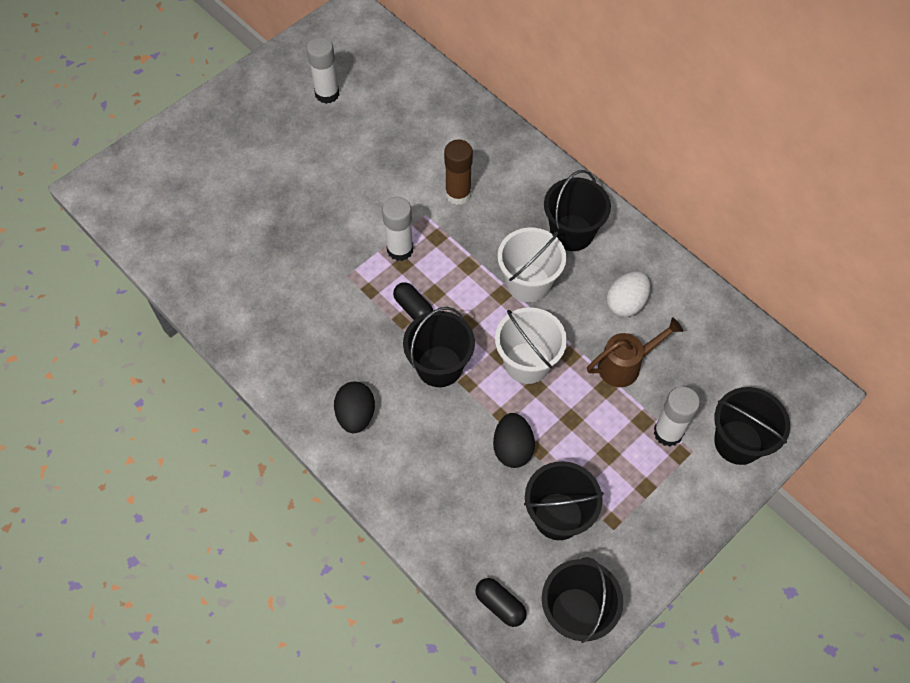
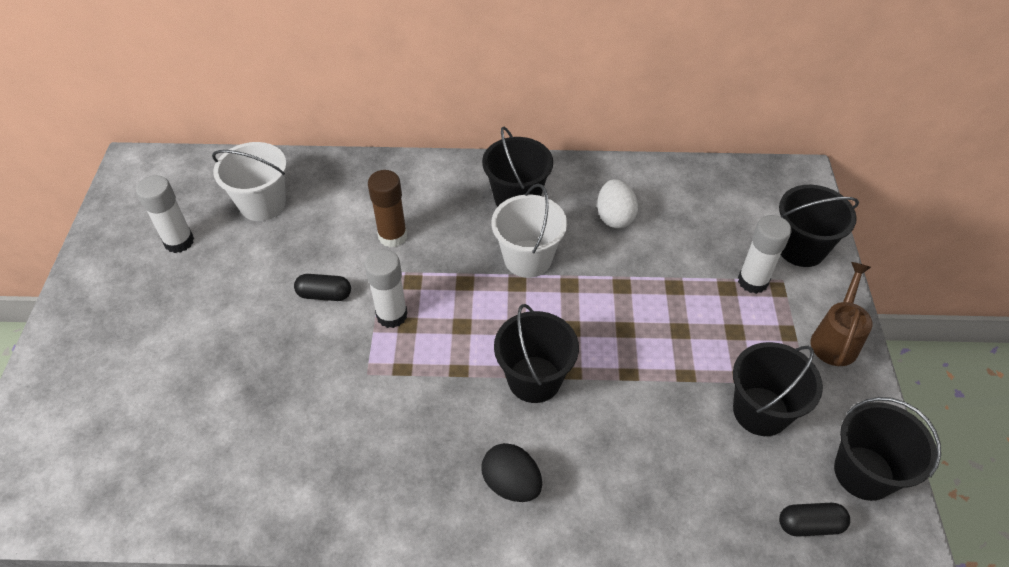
camera: 45 degrees left, 10 degrees down
black capsule [393,282,433,320] -> black capsule moved to [294,274,351,301]
black egg [493,413,535,468] -> none
white bucket [495,307,567,384] -> white bucket moved to [212,142,287,221]
brown watering can [587,318,683,387] -> brown watering can moved to [811,262,873,366]

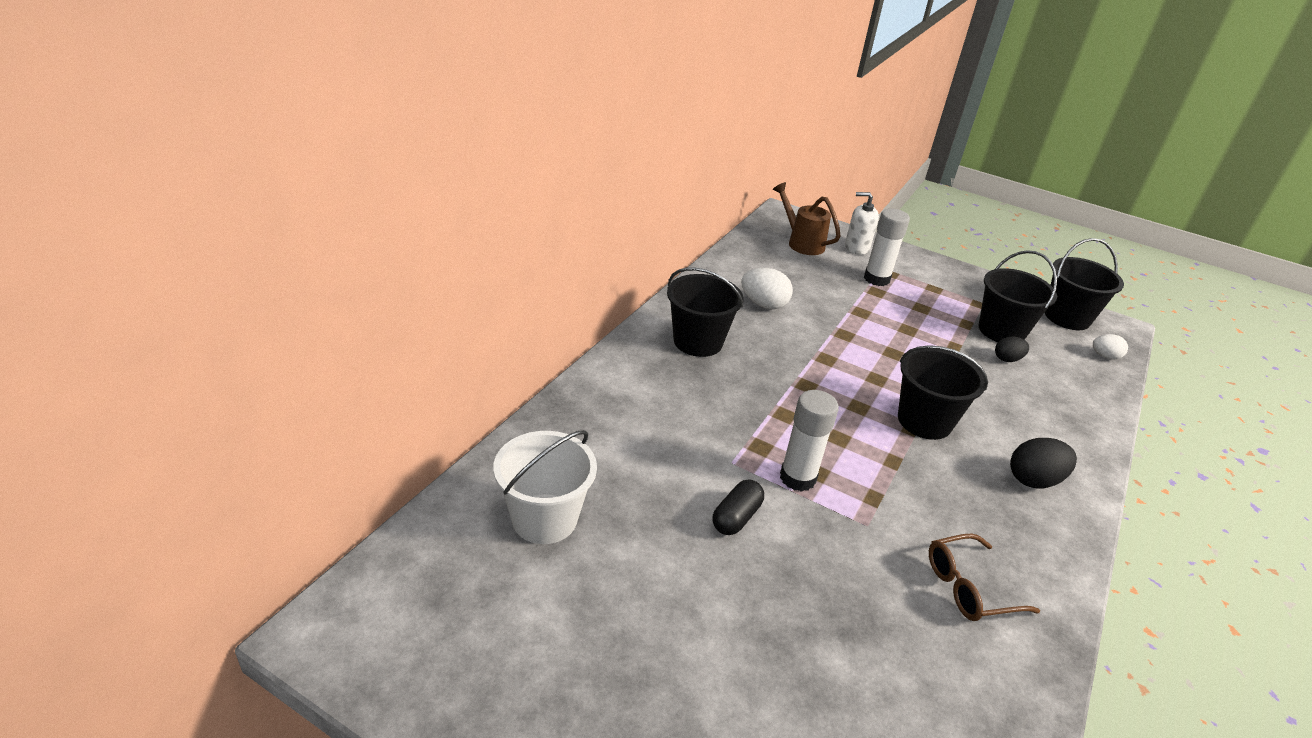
camera: 65 degrees left, 15 degrees down
white glue stick [136,175,194,253] -> none
brown glue stick [368,170,407,247] -> none
white bucket [491,184,567,278] -> none
black bucket [779,185,859,267] -> white soap dispenser [845,192,879,255]
black capsule [779,503,850,537] -> white egg [1093,334,1128,359]
brown watering can [811,262,873,366] -> brown watering can moved to [772,182,841,255]
none -> brown glasses [929,533,1040,621]
none -> black egg [995,337,1029,362]

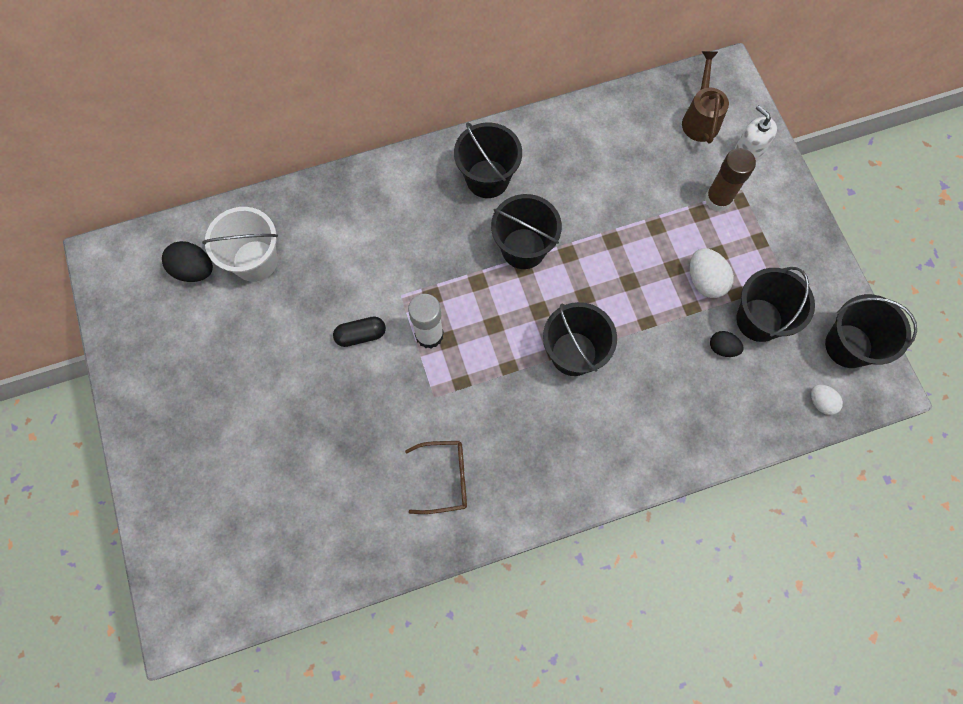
camera: 45 degrees right, 35 degrees up
white egg [741,268,793,309] -> white egg moved to [690,248,734,298]
white glue stick [864,208,910,286] -> brown glue stick [705,148,756,212]
brown glasses [929,533,1040,621] -> brown glasses turned 150 degrees clockwise [405,441,467,514]
black egg [1010,438,1077,488] -> black egg moved to [162,241,213,282]
none -> black bucket [491,194,562,269]

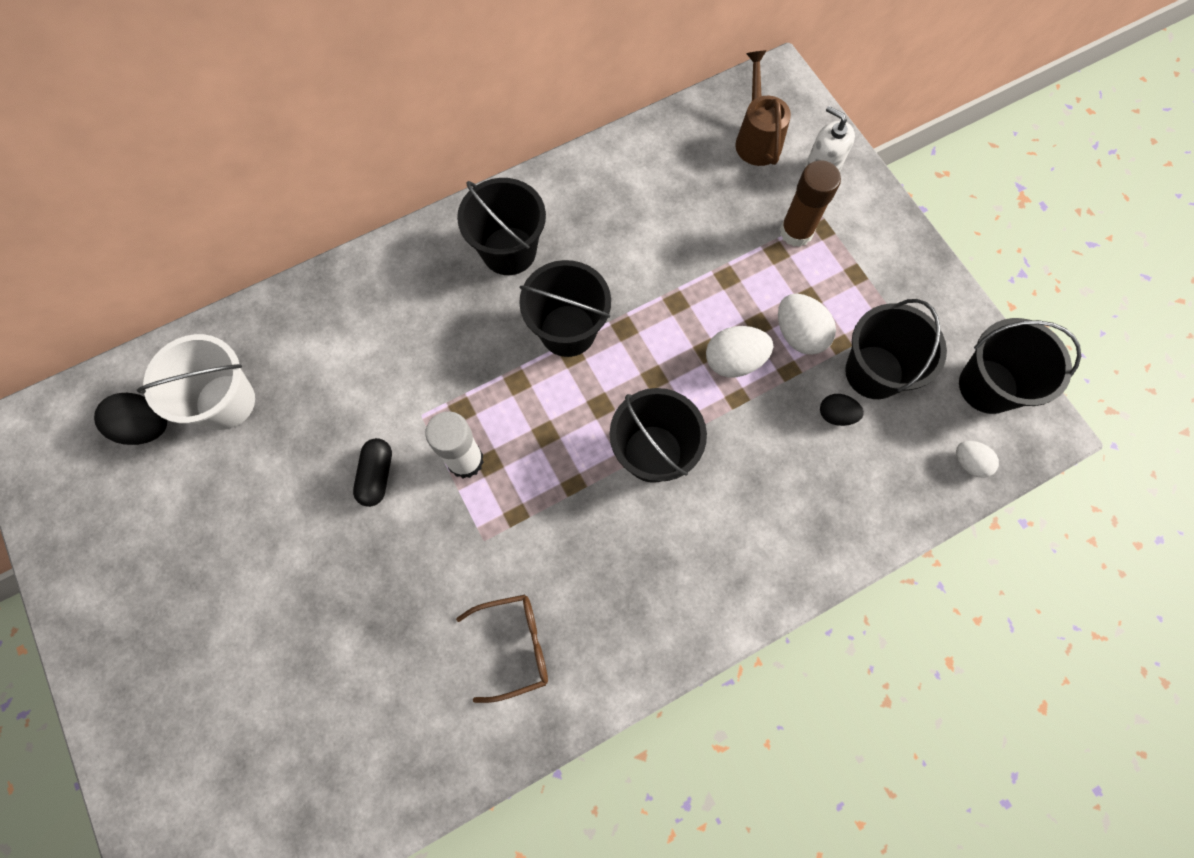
camera: 10 degrees left, 0 degrees up
black capsule [333,316,386,347] -> black capsule turned 60 degrees counterclockwise [353,438,392,507]
none -> white egg [706,326,773,377]

